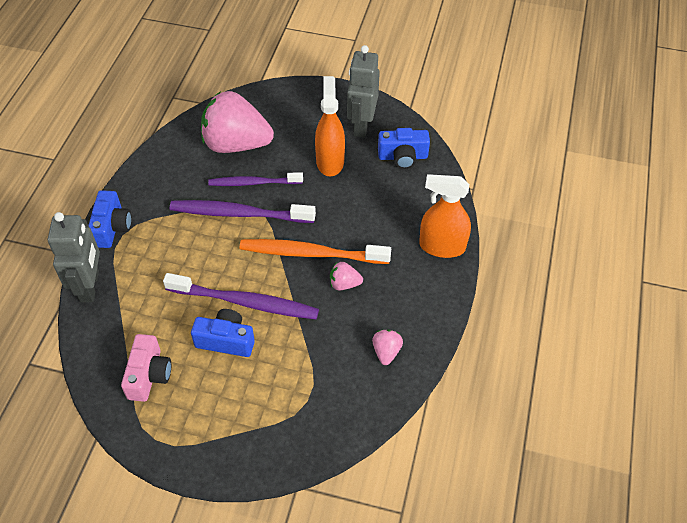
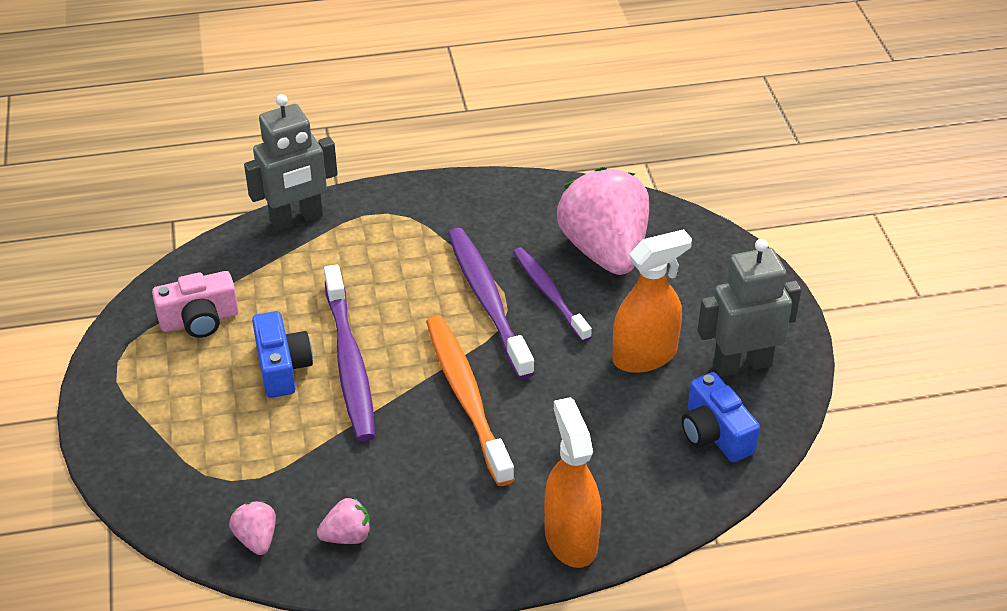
camera: 65 degrees right, 10 degrees down
blue camera [88,190,132,248] -> none
pink strawberry [330,262,363,290] -> pink strawberry moved to [229,501,276,555]

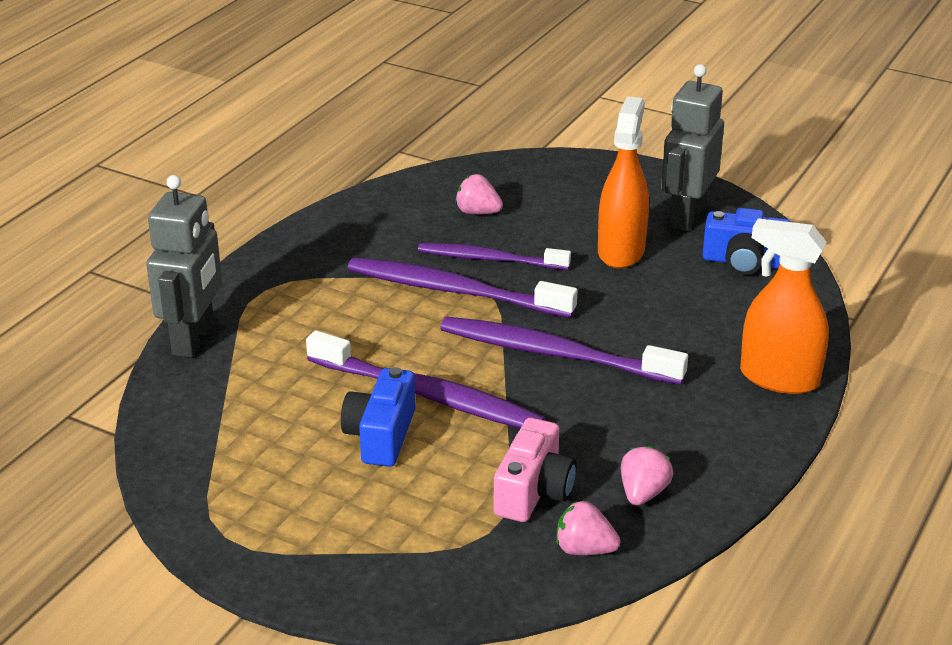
camera: 50 degrees left, 10 degrees down
pink camera [152,271,239,338] -> pink camera moved to [493,418,577,522]
blue camera [252,311,313,398] -> blue camera turned 105 degrees counterclockwise [341,367,415,467]
orange toothbrush [426,315,515,486] -> purple toothbrush [440,317,688,385]
pink strawberry [557,167,649,275] -> pink strawberry [456,174,503,214], size x0.42

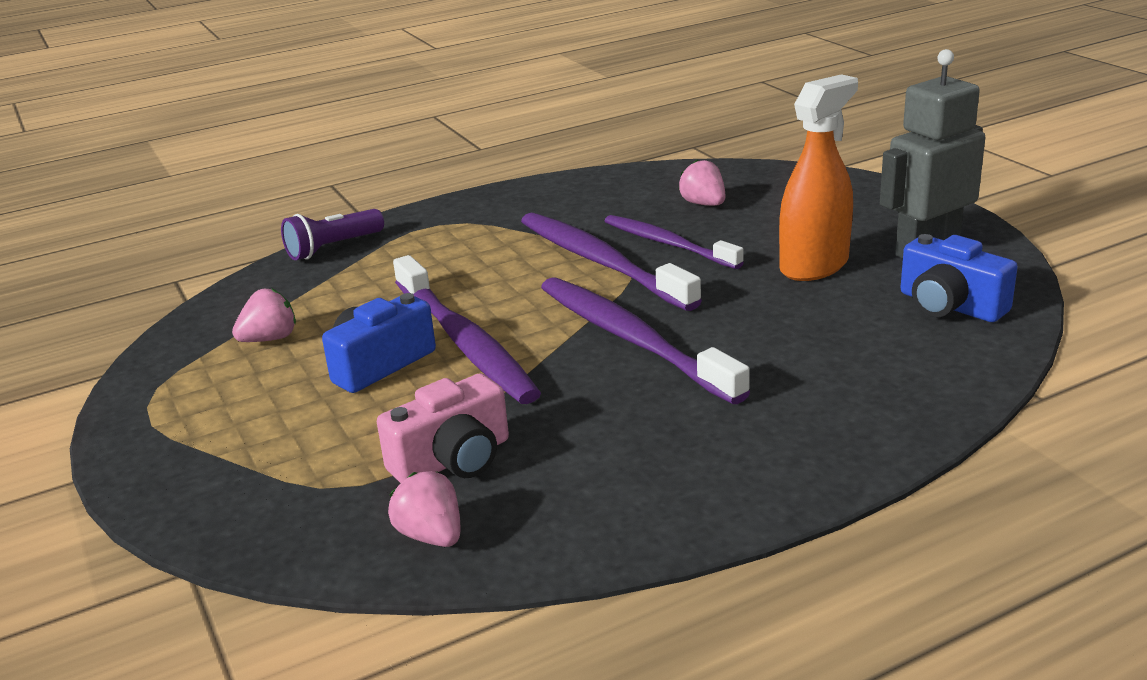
camera: 35 degrees right, 5 degrees down
grey robot [146,175,222,358] -> purple flashlight [281,209,384,260]
pink strawberry [621,446,673,506] -> pink strawberry moved to [232,288,296,342]
orange spray bottle [740,218,829,394] -> none

